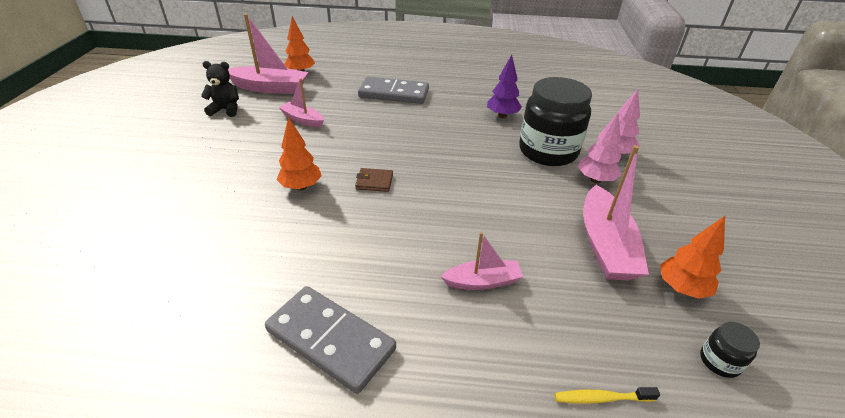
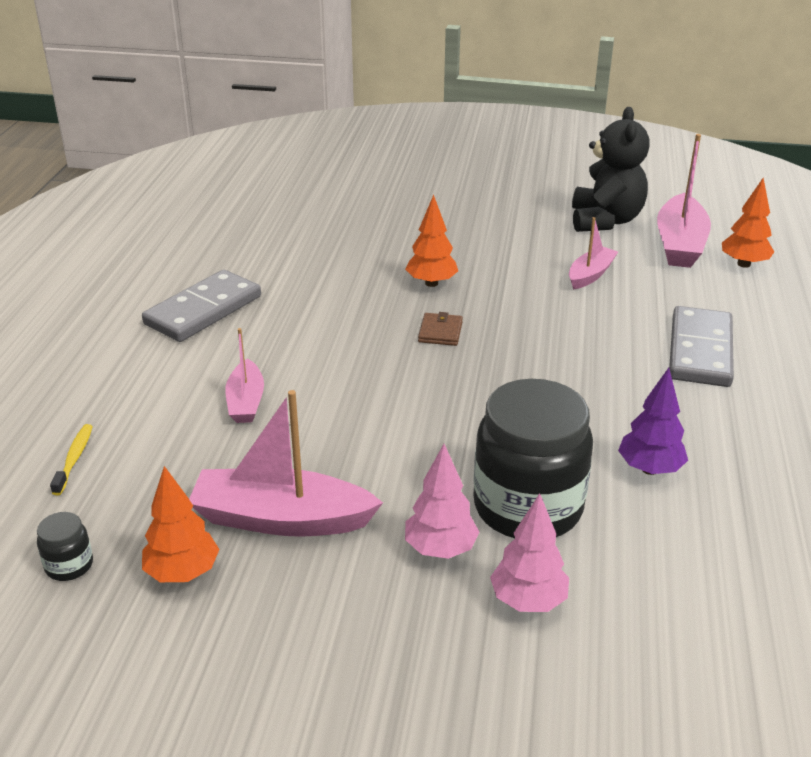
camera: 95 degrees right, 5 degrees down
black teddy bear [201,61,239,117] -> black teddy bear [572,107,650,232], size x1.66

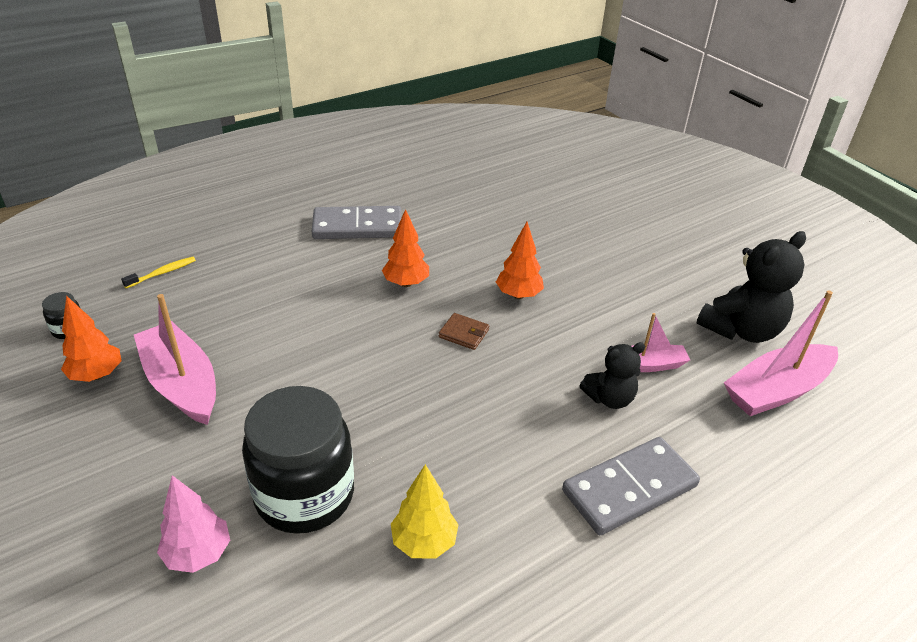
camera: 45 degrees right, 5 degrees up
pink boat [225,328,264,423] -> none
pink tree [405,444,479,559] -> none
brown wallet [418,312,463,346] -> brown wallet turned 60 degrees clockwise [439,313,489,350]
purple tree [618,368,688,475] -> yellow tree [391,464,459,558]
orange tree [722,178,774,268] -> orange tree moved to [382,209,429,287]
none -> black teddy bear [579,342,645,409]

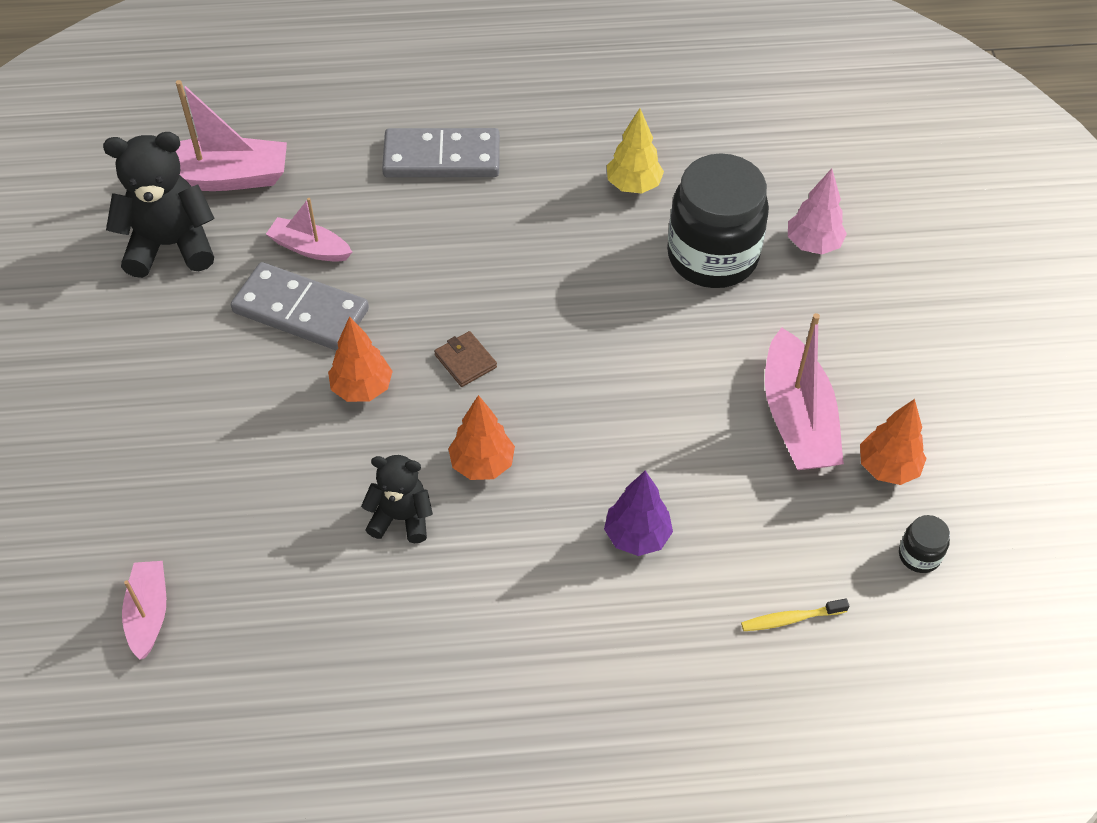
camera: 150 degrees left, 15 degrees up
grey domino [311,206,402,239] -> grey domino moved to [231,262,369,351]
black teddy bear [579,342,645,409] -> black teddy bear moved to [361,455,433,543]
none -> pink boat [122,561,166,660]
none -> purple tree [604,471,673,556]

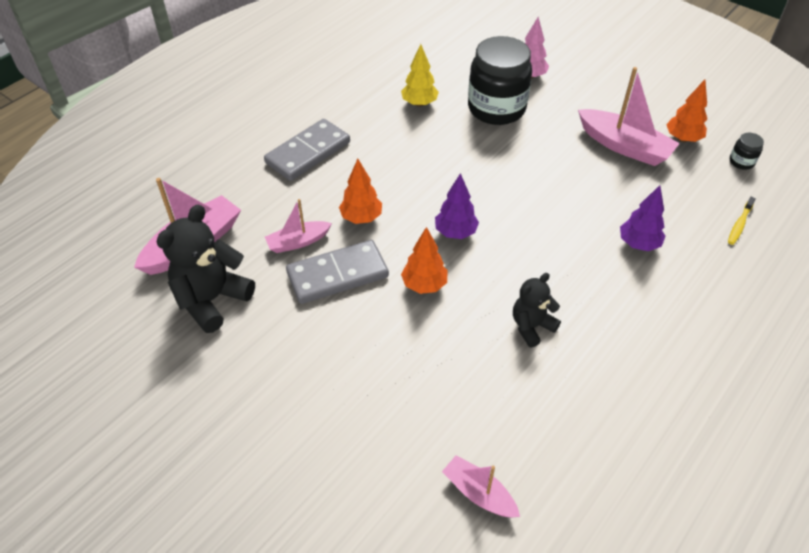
camera: 45 degrees left, 5 degrees down
brown wallet [434,331,497,387] -> purple tree [435,173,479,239]
orange tree [448,395,515,480] -> orange tree moved to [339,159,382,224]

